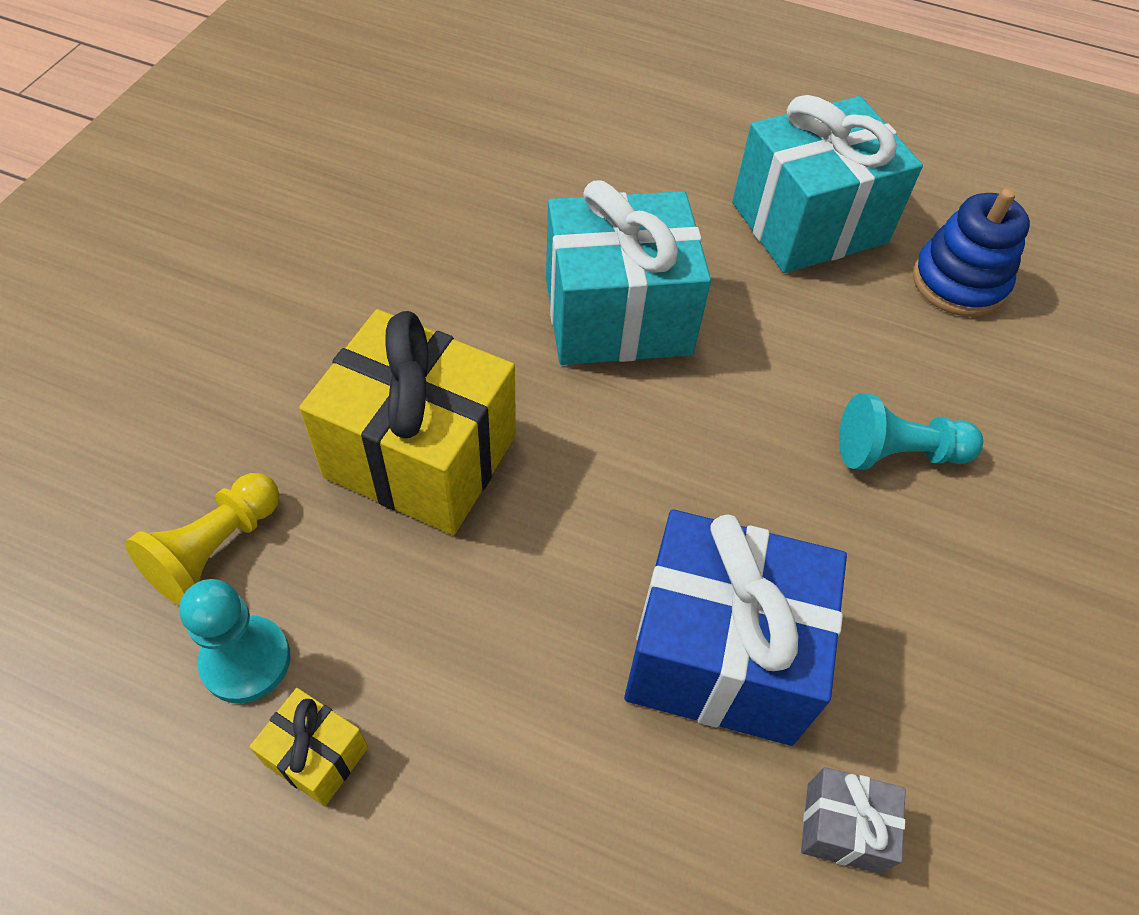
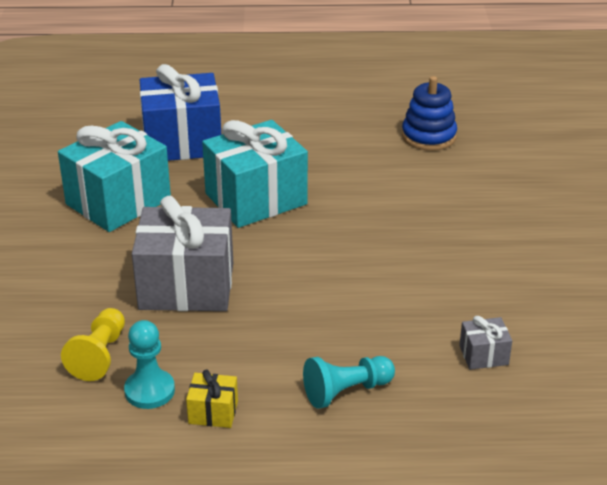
camera: 20 degrees left, 20 degrees down
yellow gift [299,309,516,535] -> grey gift [132,196,233,311]
blue gift [624,509,847,746] -> blue gift moved to [140,64,221,161]
turquoise gift [732,95,923,273] -> turquoise gift moved to [58,121,171,232]
turquoise pawn [839,393,983,470] -> turquoise pawn moved to [303,356,395,409]

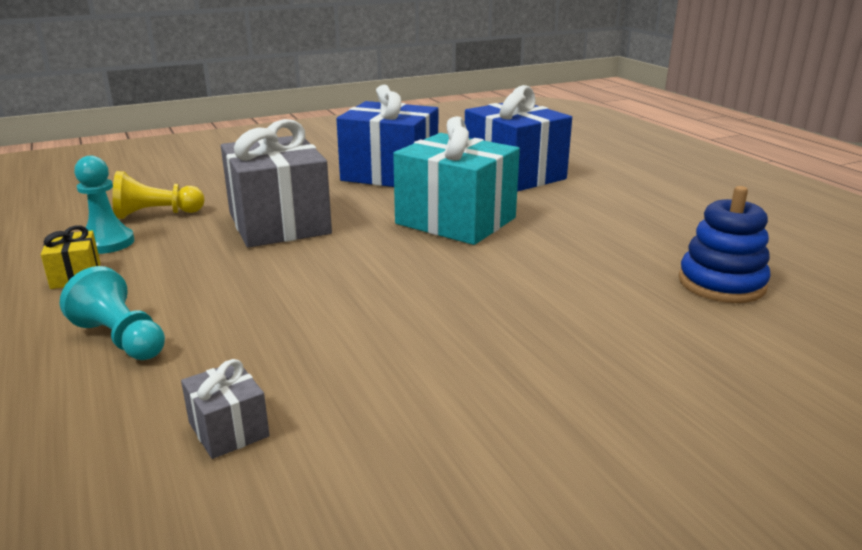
camera: 65 degrees right, 10 degrees down
turquoise gift [58,121,171,232] -> blue gift [336,85,438,187]

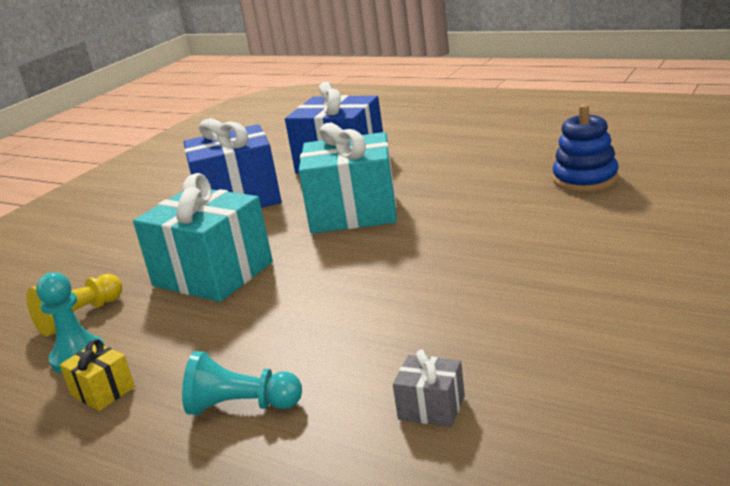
camera: 30 degrees left, 0 degrees up
grey gift [221,119,332,248] -> turquoise gift [133,173,273,302]

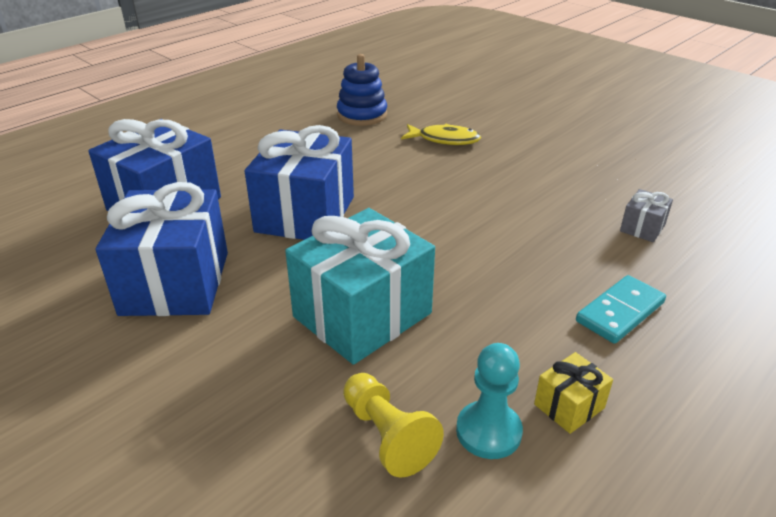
camera: 80 degrees left, 10 degrees up
turquoise pawn [182,351,302,415] -> turquoise domino [576,275,666,344]
turquoise gift [298,122,397,234] -> blue gift [245,125,354,240]
none -> yellow fish [401,124,481,145]

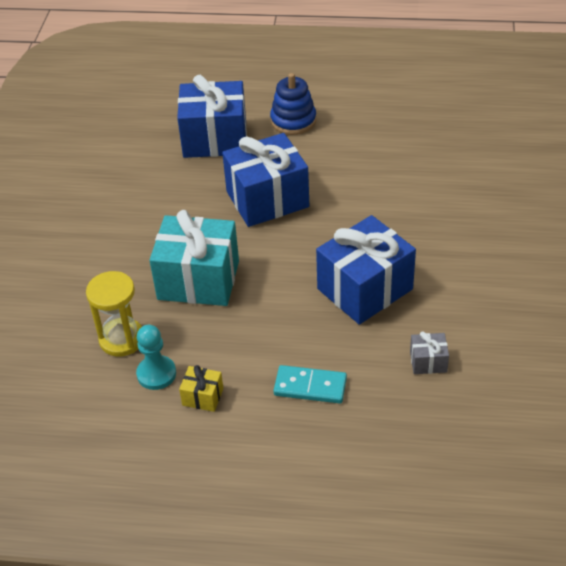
camera: 55 degrees right, 10 degrees up
blue gift [96,182,228,316] -> blue gift moved to [316,215,416,325]
blue stacking toy [337,54,387,126] -> blue stacking toy moved to [270,73,316,135]
yellow pawn [343,373,444,478] -> yellow hourglass [86,271,142,356]
yellow fish [401,124,481,145] -> none

